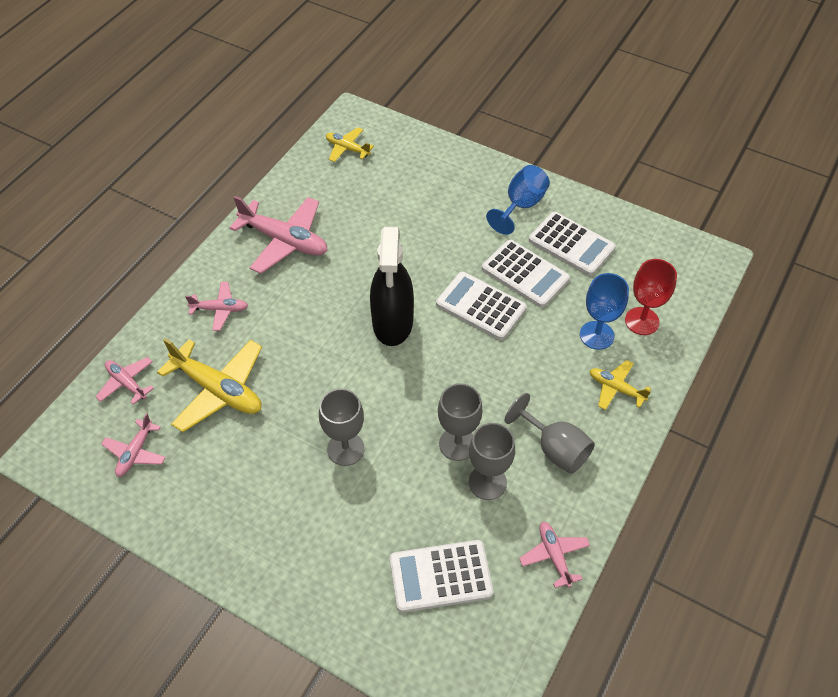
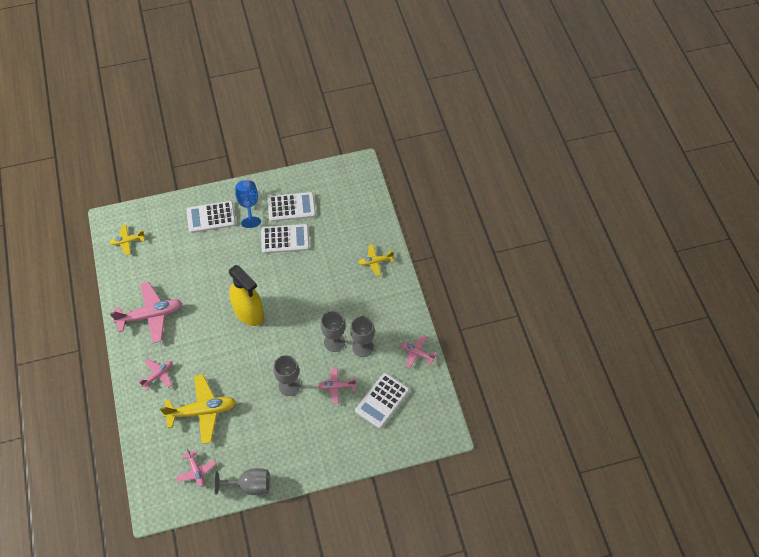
camera: 45 degrees left, 5 degrees up
pink plane [96,357,154,405] -> pink plane moved to [317,367,356,404]
black spray bottle [370,227,414,346] -> yellow spray bottle [229,265,264,326]
white calculator [436,272,527,340] -> white calculator moved to [187,201,236,233]
grey goblet [504,393,595,474] -> grey goblet moved to [214,468,269,495]
blue goblet [580,273,629,350] -> none
red goblet [625,259,677,335] -> none

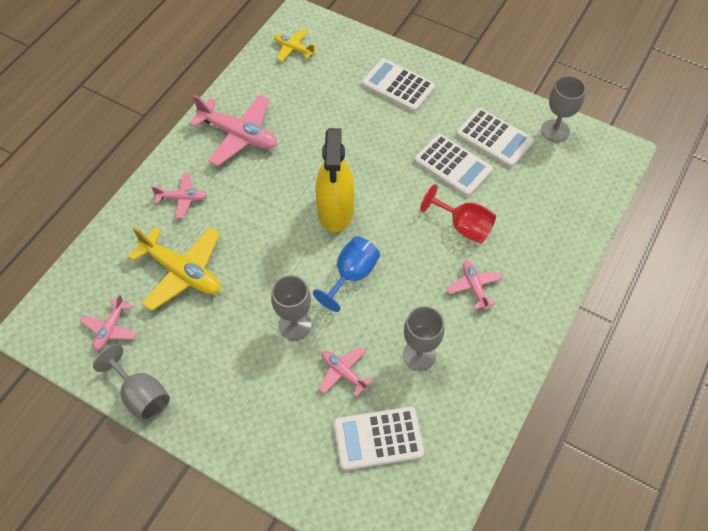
camera: 45 degrees right, 0 degrees up
blue goblet [235,180,261,228] -> blue goblet moved to [313,236,380,312]
grey goblet [321,311,345,352] -> grey goblet moved to [541,76,586,142]
yellow plane [358,245,394,276] -> none
pink plane [401,335,437,368] -> pink plane moved to [447,261,503,310]
none -> red goblet [420,184,496,243]

